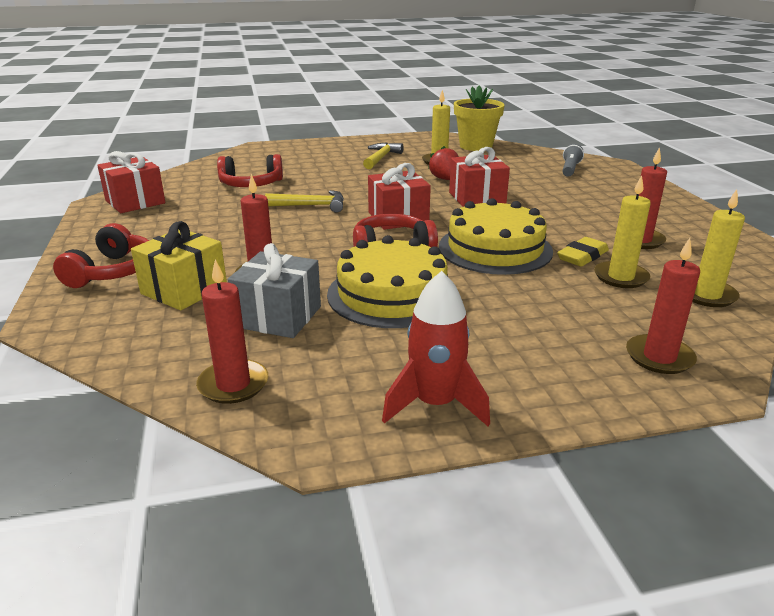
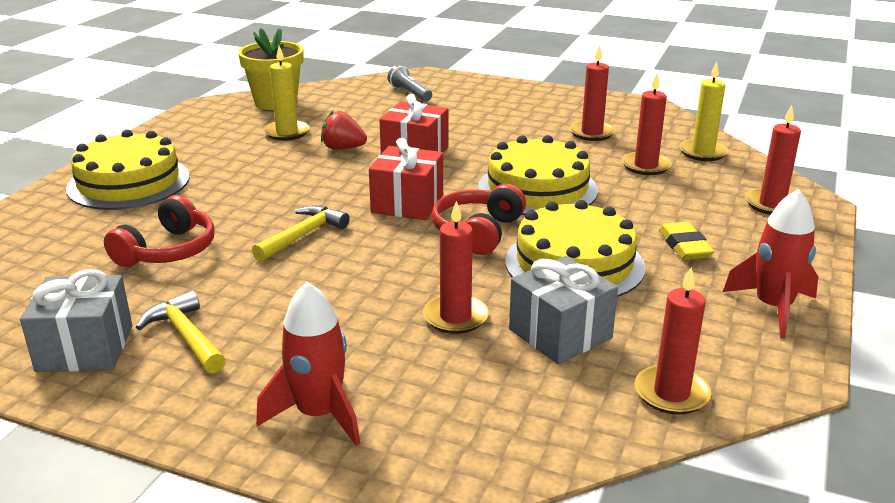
camera: 55 degrees left, 0 degrees up
red headphones [53,223,149,288] -> red rocket [256,282,361,446]
red gift [97,151,166,213] -> grey gift [20,269,132,372]
yellow gift [131,221,227,310] -> none
yellow hammer [363,142,404,169] -> yellow hammer moved to [136,291,226,373]
yellow eraser [557,237,609,267] -> yellow eraser moved to [659,222,714,260]
yellow candle [594,175,651,288] -> red candle [622,73,672,175]
none -> yellow cake [66,130,190,210]

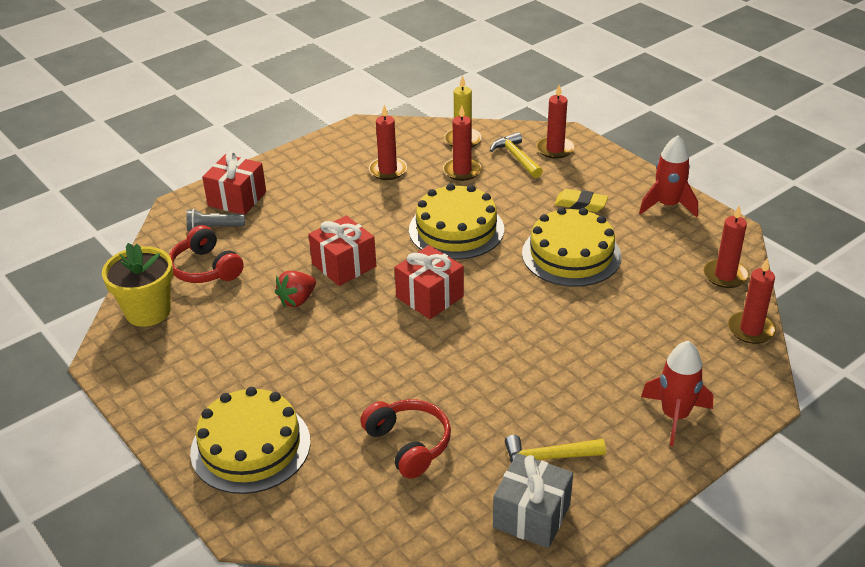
camera: 60 degrees left, 10 degrees up
yellow hammer [252,205,350,262] -> yellow hammer moved to [490,132,543,178]
yellow candle [264,46,310,141] -> none
red candle [423,201,489,334] -> red candle moved to [728,258,776,344]
red headphones [432,184,526,255] -> red headphones moved to [169,225,244,283]
grey gift [509,256,618,364] -> none
none -> red gift [202,151,266,215]

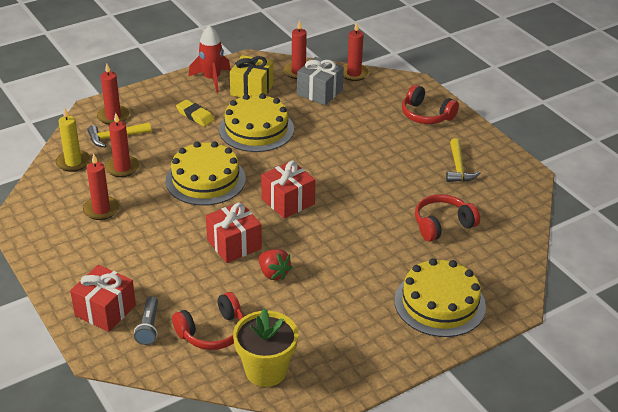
camera: 85 degrees left, 0 degrees up
grey gift [493,453,573,548] -> grey gift moved to [297,57,344,105]
yellow eraser [554,189,608,212] -> yellow eraser turned 75 degrees counterclockwise [176,100,214,126]
red rocket [641,341,713,446] -> red headphones [402,84,459,124]
none -> yellow gift [230,55,273,97]

